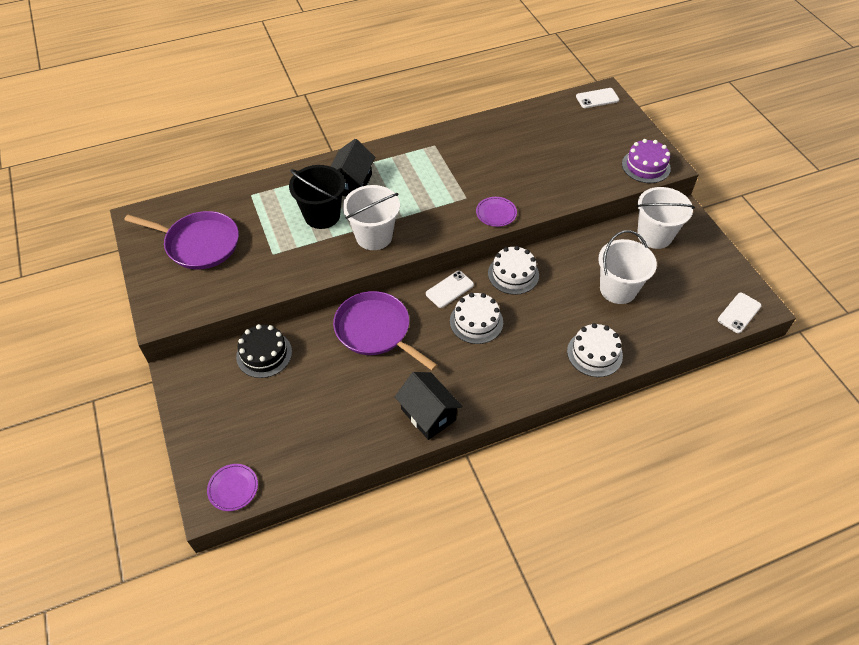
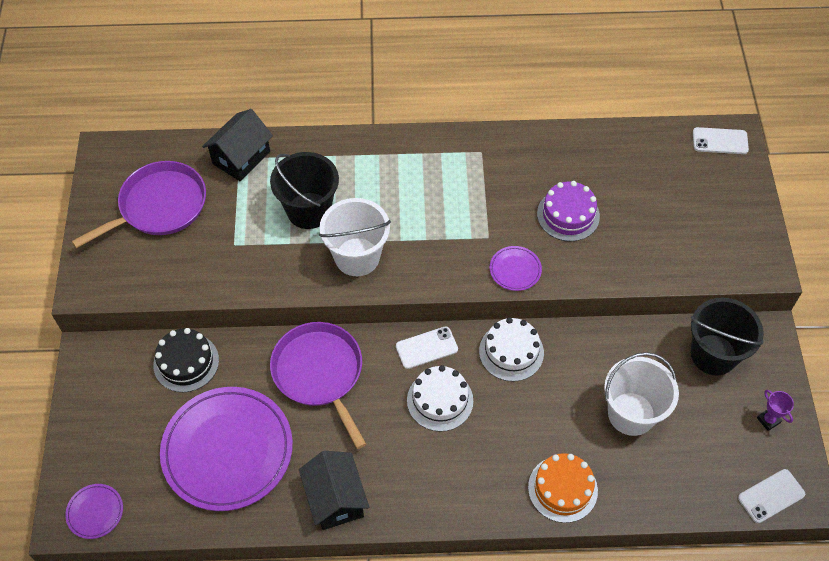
camera: 20 degrees right, 5 degrees up
purple pan [124,211,239,270] -> purple pan turned 75 degrees counterclockwise [72,161,206,248]
black house [330,139,375,196] -> black house moved to [202,109,273,181]
white cake [567,323,623,377] -> orange cake [528,453,598,523]
purple cake [622,139,671,183] -> purple cake moved to [537,181,600,241]
white bucket [637,187,695,249] -> black bucket [691,298,764,375]
none -> purple plate [160,387,293,511]
none -> purple trophy [757,390,794,431]

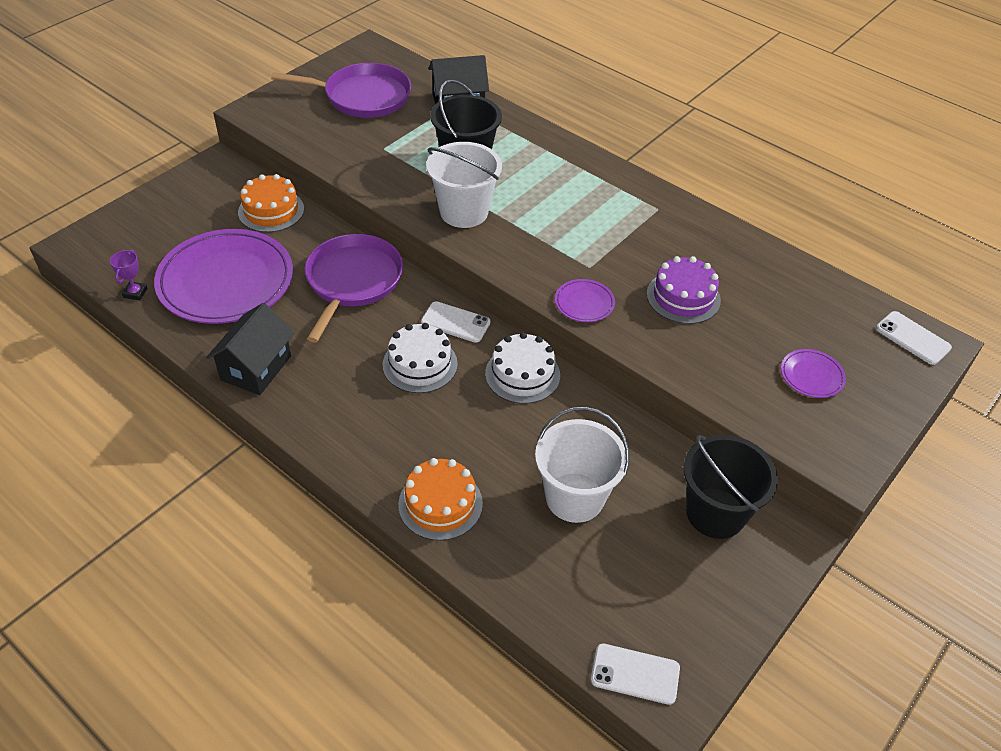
camera: 40 degrees right, 10 degrees down
purple plate [65,484,123,539] -> purple plate moved to [781,349,846,398]
black cake [153,328,219,392] -> orange cake [238,174,304,232]
purple trophy [757,390,794,431] -> purple trophy moved to [110,250,147,300]

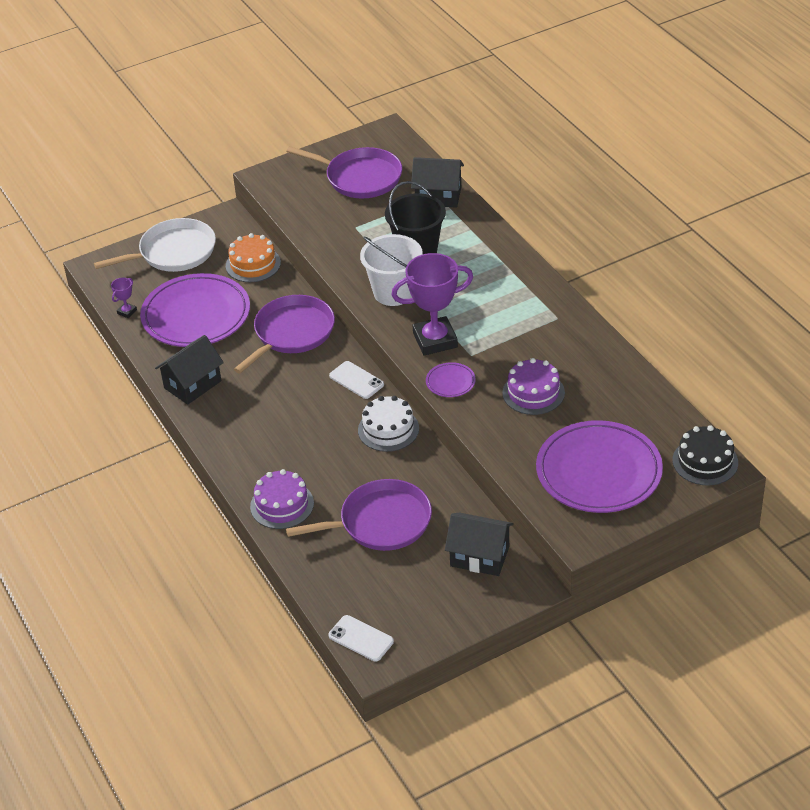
camera: 25 degrees right, 5 degrees down
white cake [383,323,458,393] -> none
orange cake [398,458,483,541] -> purple cake [250,469,314,529]
white bucket [535,407,629,523] -> purple pan [286,479,432,551]
black bucket [683,435,778,539] -> black house [445,513,514,576]
purple plate [781,349,846,398] -> purple plate [536,420,663,513], size x2.38
white phone [876,311,952,365] -> black cake [672,425,738,486]
none -> white pan [94,218,216,272]
none -> purple trophy [392,253,473,356]

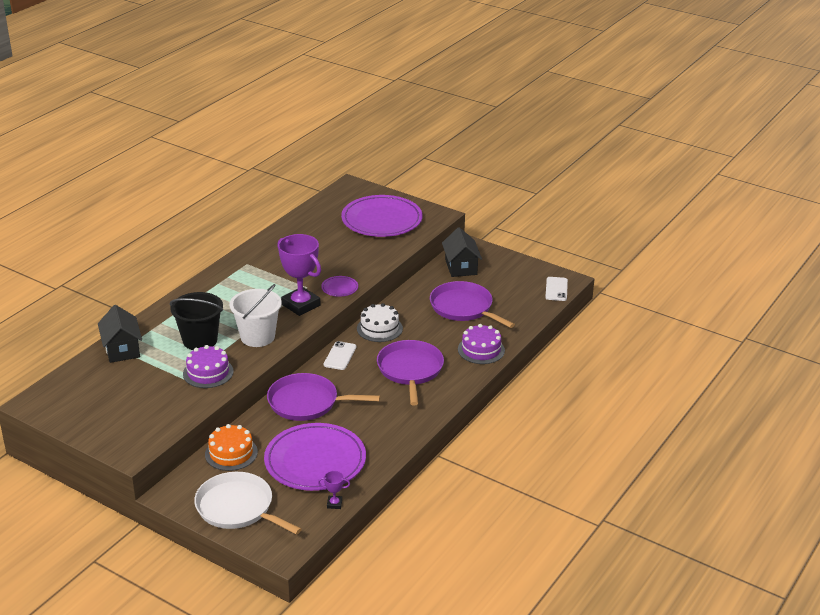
camera: 120 degrees left, 10 degrees down
black house [155,335,224,405] -> none
purple pan [286,146,402,198] -> purple pan moved to [377,340,444,405]
purple cake [502,358,565,415] -> purple cake moved to [183,345,233,388]
black cake [672,425,738,486] -> none

